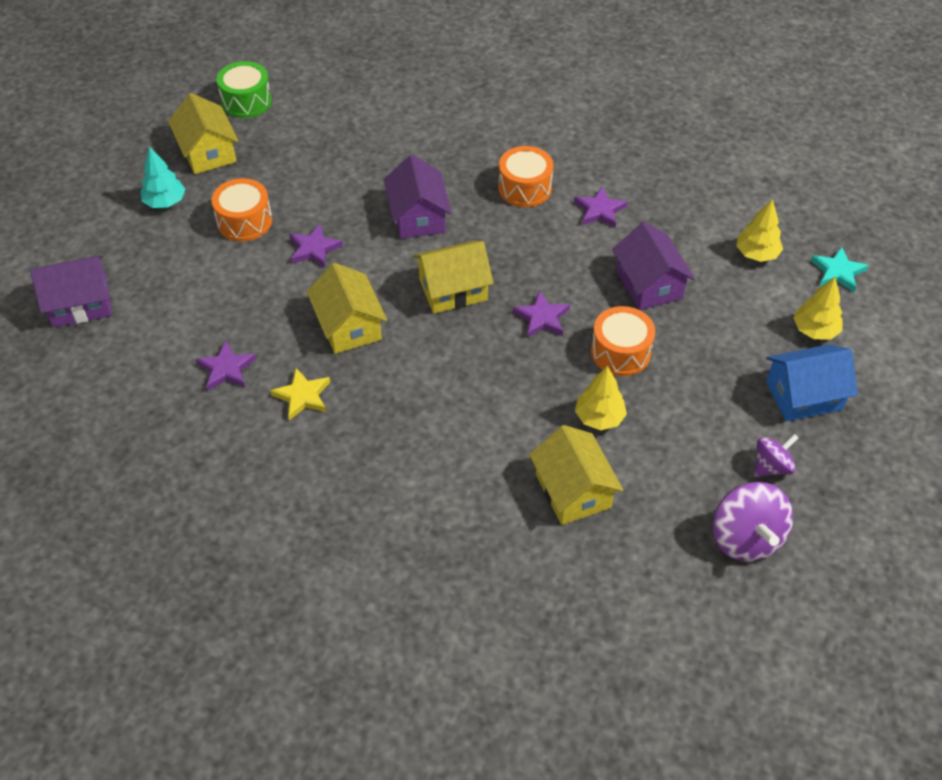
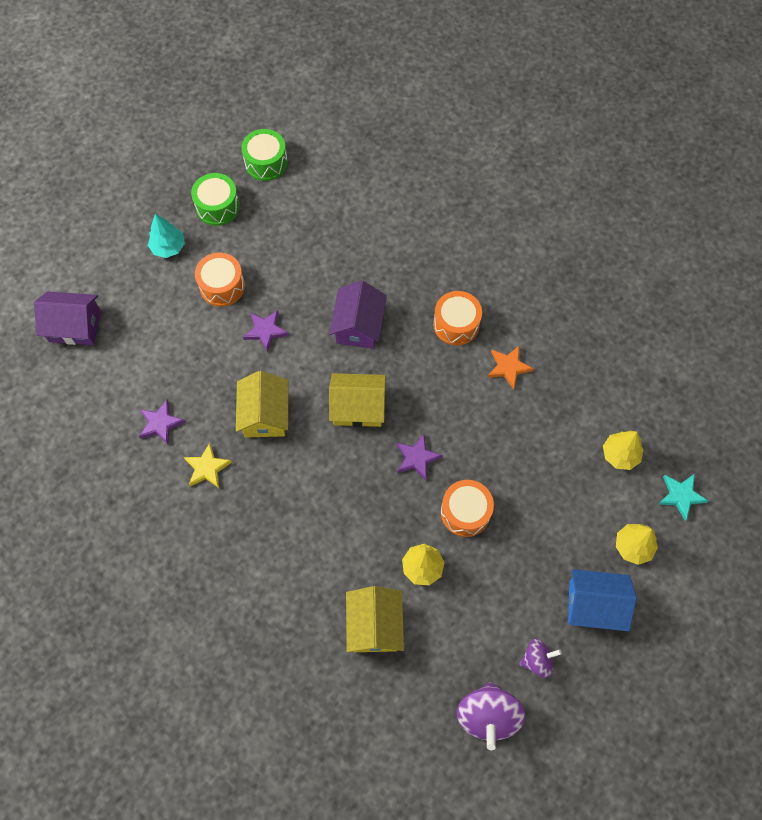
camera: 20 degrees right, 15 degrees up
yellow house [168,93,239,174] -> green drum [191,173,240,226]
purple star [574,186,628,228] -> orange star [488,346,534,389]
purple house [612,222,695,310] -> none

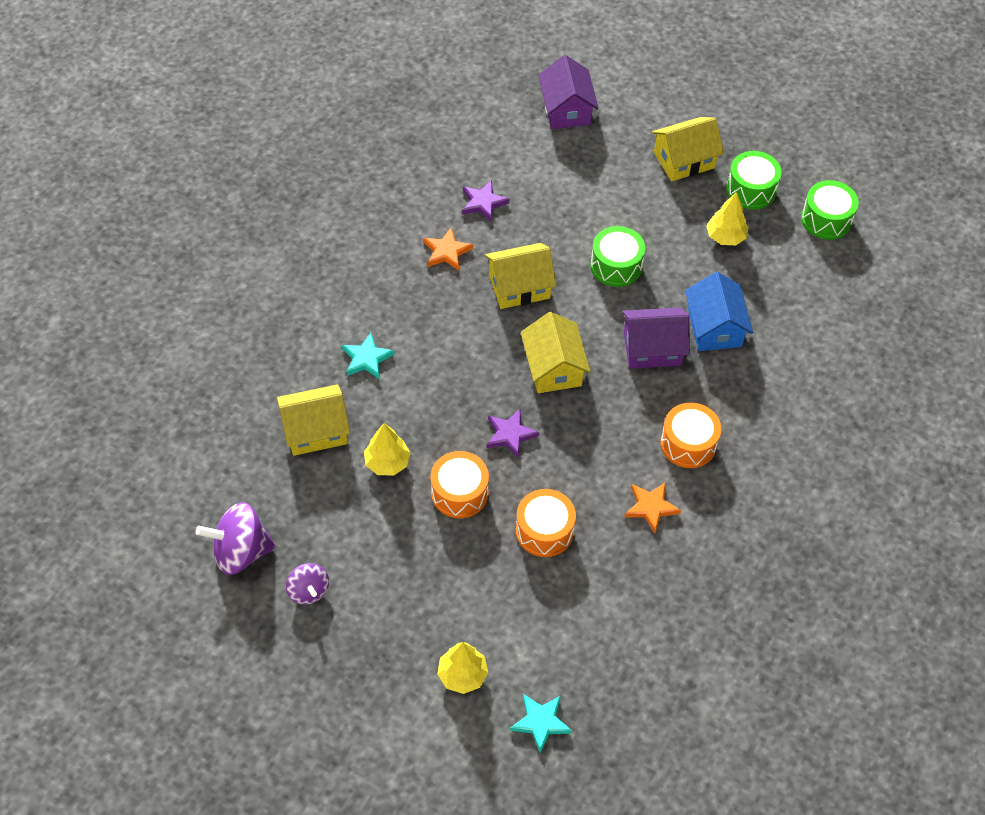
camera: 75 degrees right, 10 degrees down
turquoise tree [148,214,185,258] -> yellow house [652,117,724,181]
yellow star [184,443,232,488] -> orange star [423,228,473,271]
orange drum [195,253,245,307] -> orange drum moved to [516,489,576,557]
purple star [243,310,289,352] -> green drum [591,226,645,287]
blue house [568,569,637,631] -> blue house moved to [685,272,753,351]
yellow tree [603,431,644,470] -> yellow tree moved to [706,192,748,245]
none -> turquoise star [342,333,395,379]

